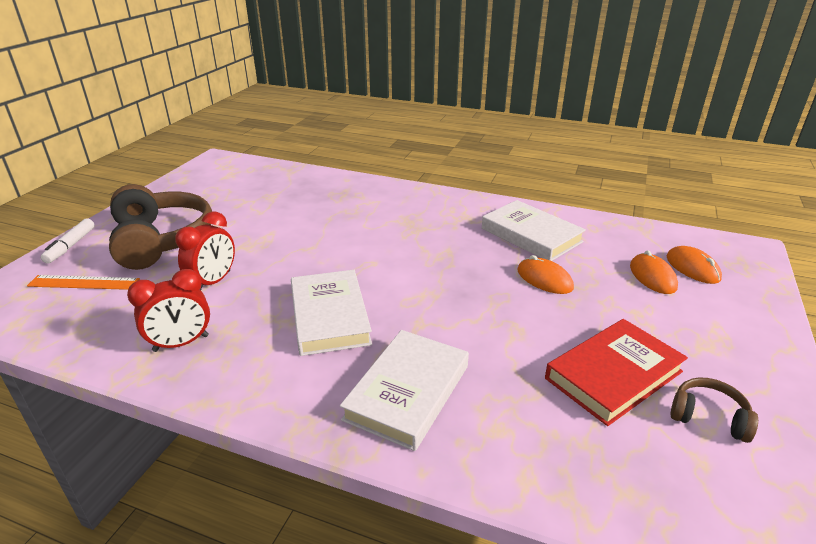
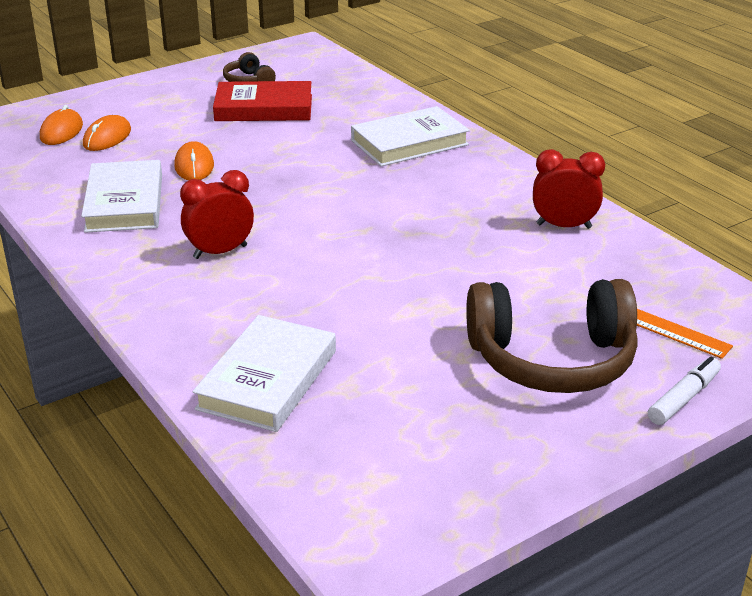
camera: 145 degrees left, 0 degrees up
brown headphones [109,184,212,270] -> brown headphones turned 105 degrees counterclockwise [466,279,638,393]
red clock [176,211,235,290] -> red clock moved to [180,170,254,259]
white book [291,270,372,356] -> white book moved to [193,315,336,432]

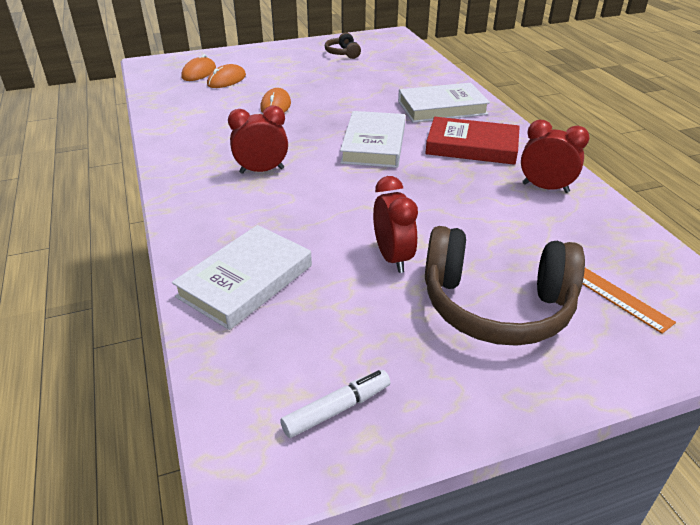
camera: 15 degrees right, 5 degrees up
white book [81,160,162,233] -> white book moved to [340,111,405,168]
red book [213,81,312,121] -> red book moved to [425,117,520,165]
white marker [648,357,721,425] -> white marker moved to [280,370,390,438]
none -> red clock [373,176,418,273]

